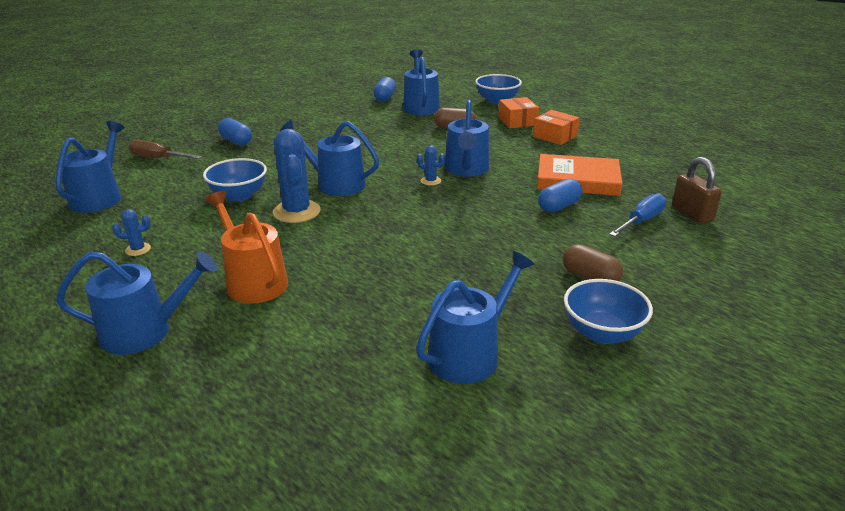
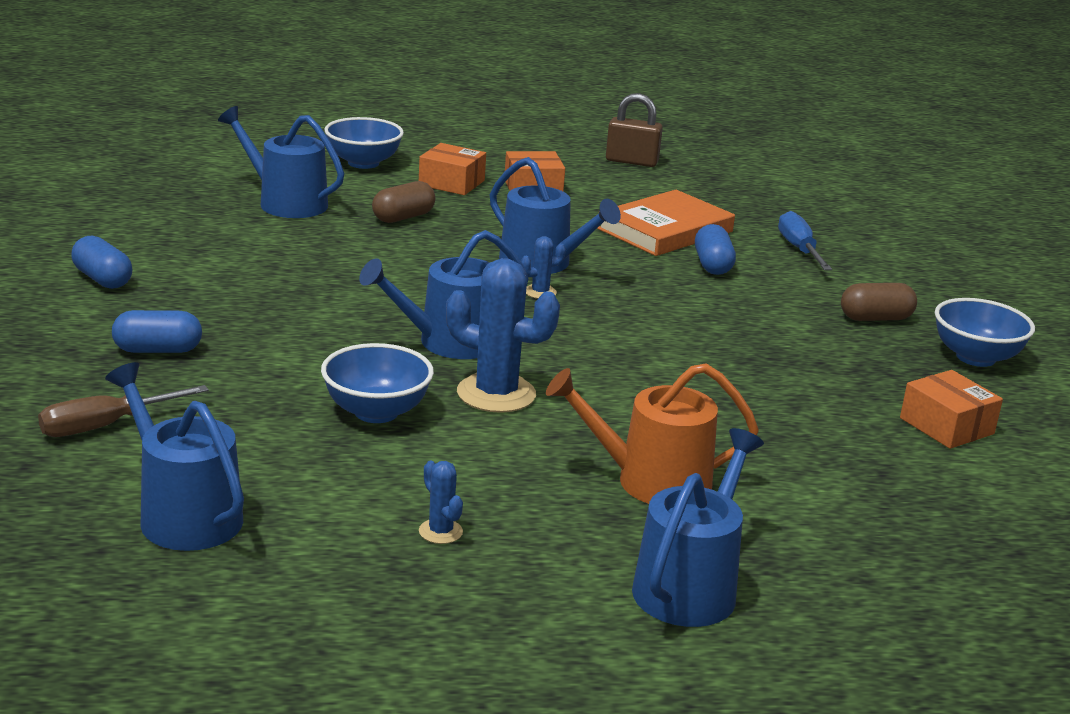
camera: 55 degrees left, 5 degrees down
blue cactus [112,209,151,256] -> blue cactus turned 60 degrees counterclockwise [419,461,463,544]
blue capsule [374,77,396,102] -> blue capsule moved to [71,236,132,289]
blue watering can [416,251,534,384] -> orange box [900,370,1003,449]
brown padlock [672,157,722,224] -> brown padlock moved to [606,93,663,167]

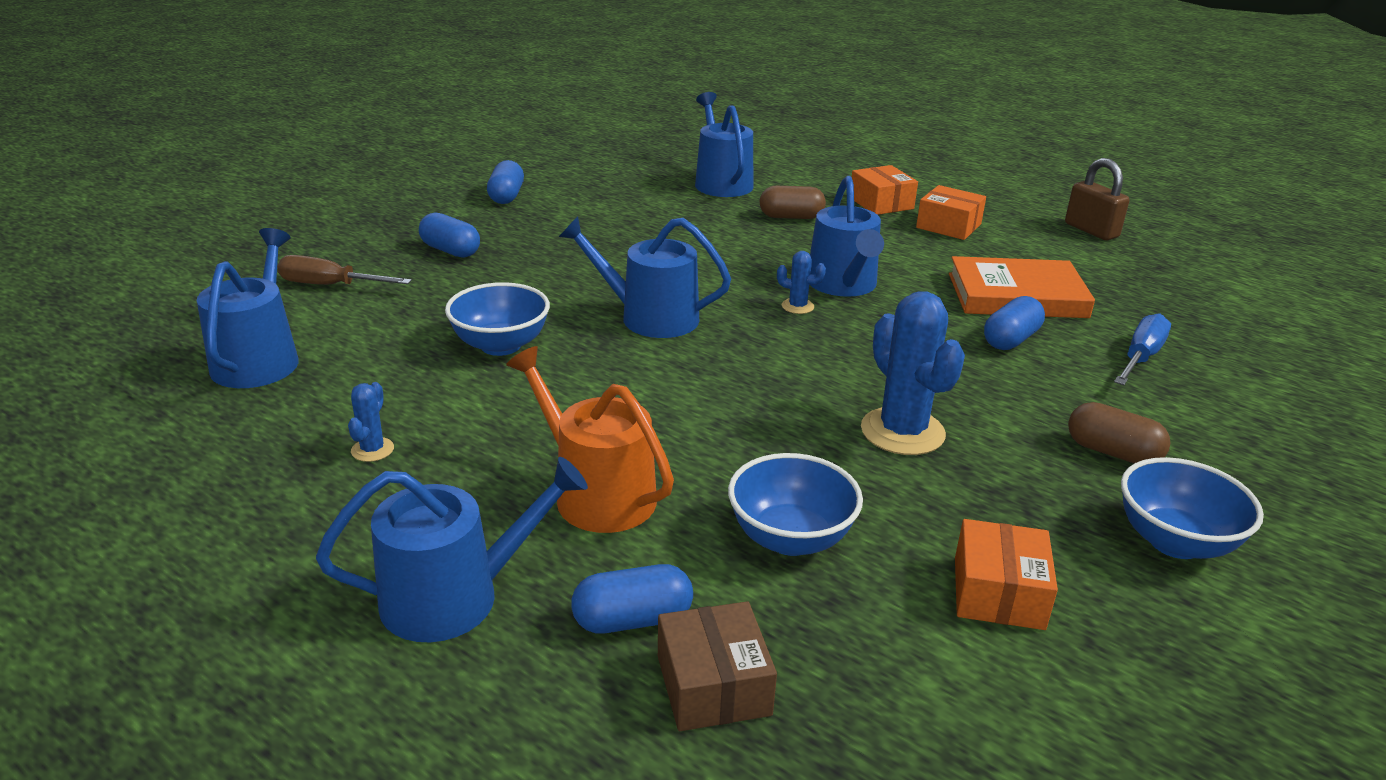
camera: 45 degrees right, 5 degrees up
blue bowl [324,117,404,169] -> blue bowl moved to [728,453,863,556]
blue cactus [446,258,560,413] -> blue cactus moved to [861,291,965,455]
none -> blue capsule [571,564,693,633]
none -> brown box [658,601,777,731]

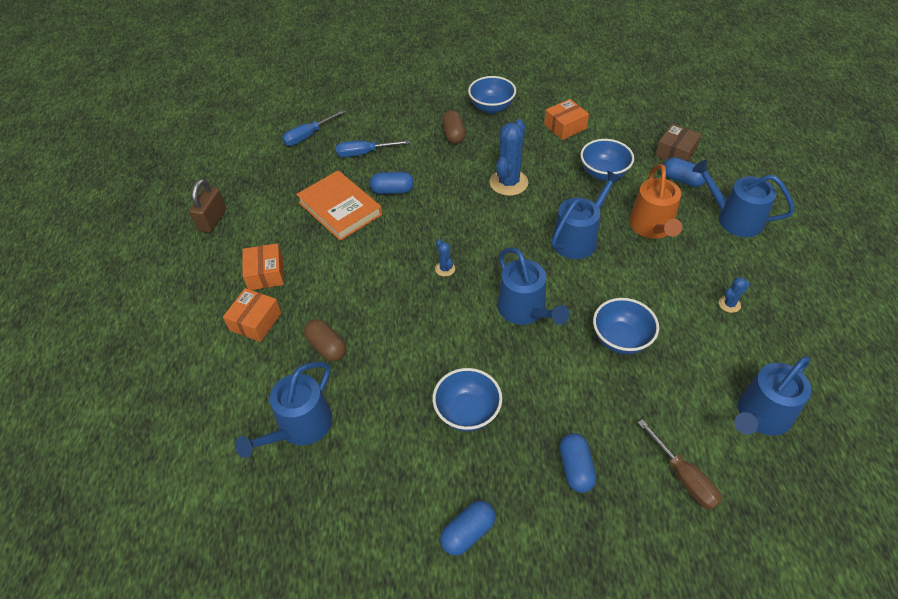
camera: 130 degrees left, 20 degrees up
blue watering can [809,176,884,297] -> blue watering can moved to [551,171,622,259]
none -> blue screwdriver [282,110,345,146]
none -> blue bowl [433,368,502,432]

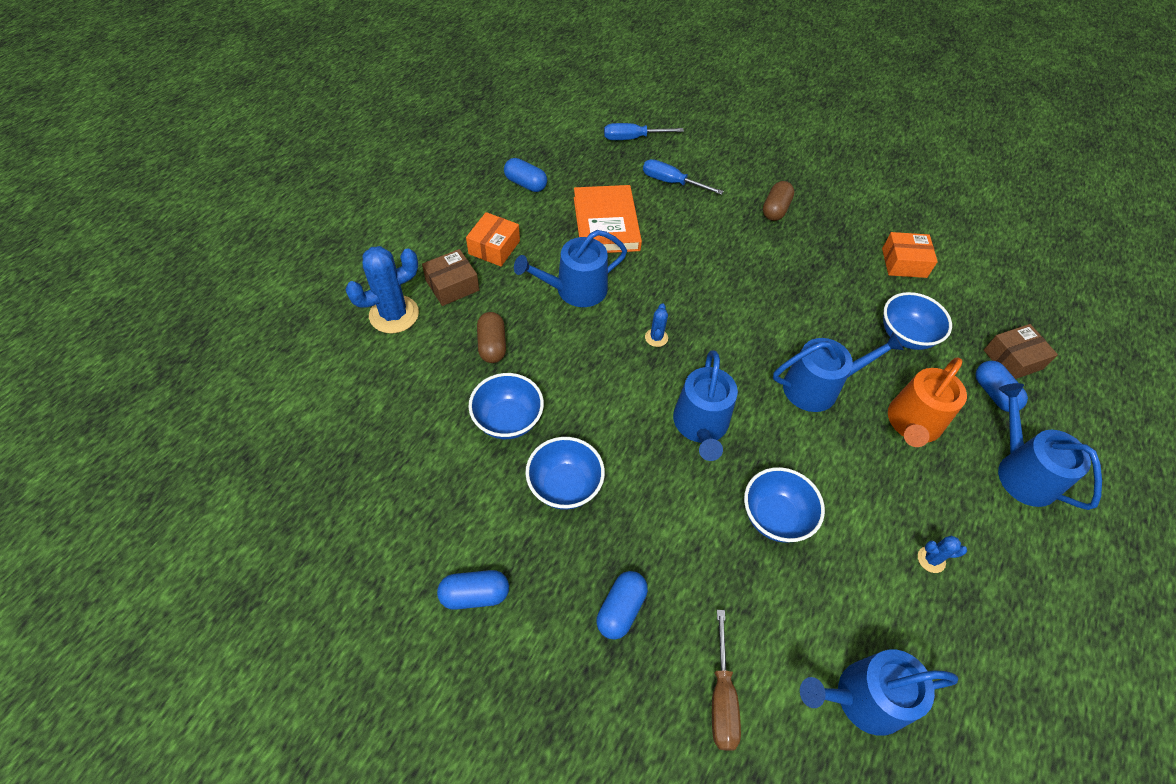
camera: 30 degrees right, 5 degrees up
brown padlock [189,179,226,233] -> none
orange box [223,288,281,342] -> brown box [422,249,479,306]
blue watering can [235,362,332,458] -> blue watering can moved to [514,230,627,307]
blue capsule [370,172,414,194] -> blue capsule moved to [504,158,547,192]
blue bowl [468,76,516,114] -> blue bowl moved to [468,373,544,439]
blue cactus [490,119,528,196] -> blue cactus moved to [345,246,419,334]

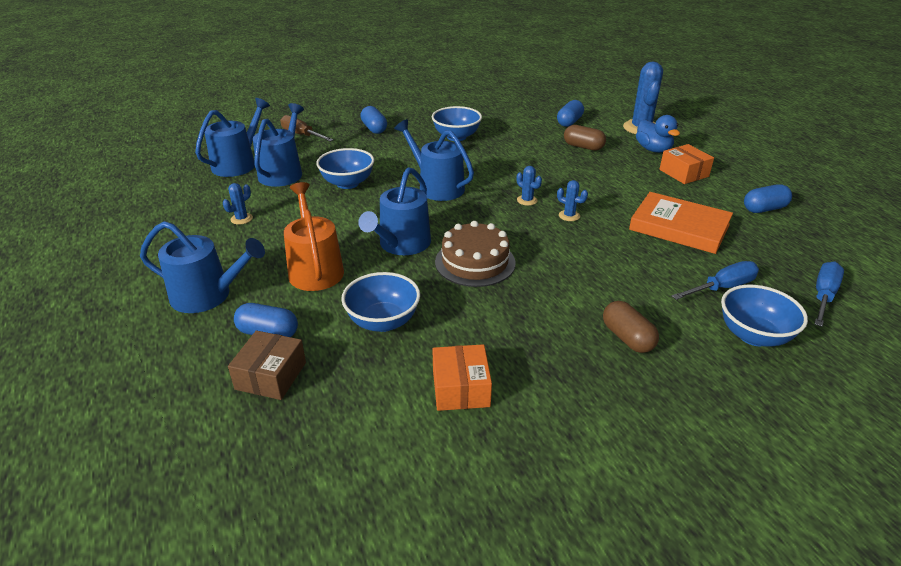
camera: 130 degrees right, 20 degrees down
brown box [422,249,479,306] -> blue duck [636,115,680,153]
blue capsule [437,570,509,610] -> blue capsule moved to [557,100,584,127]
blue bowl [468,373,544,439] -> blue bowl moved to [721,285,808,347]
blue watering can [514,230,627,307] -> blue watering can moved to [253,103,304,187]
orange box [882,232,938,278] -> orange box turned 45 degrees counterclockwise [432,344,492,411]
none -> brown cake [435,221,516,287]
none -> blue cactus [557,180,588,221]

